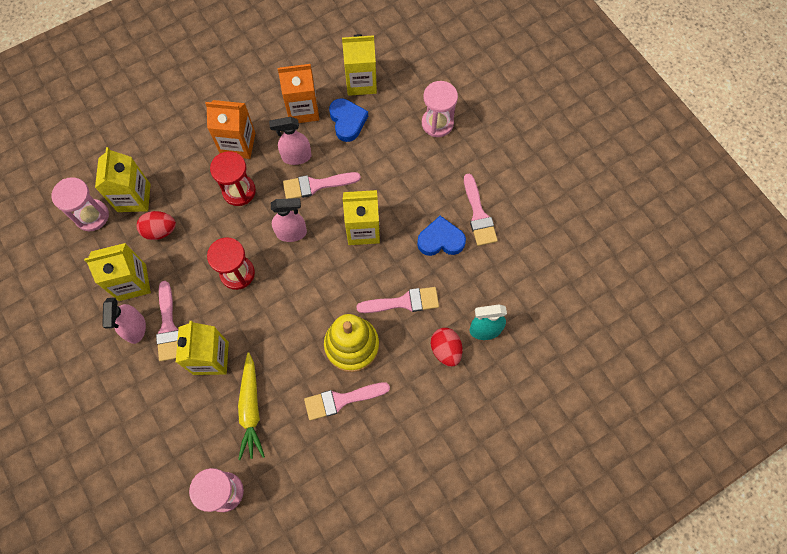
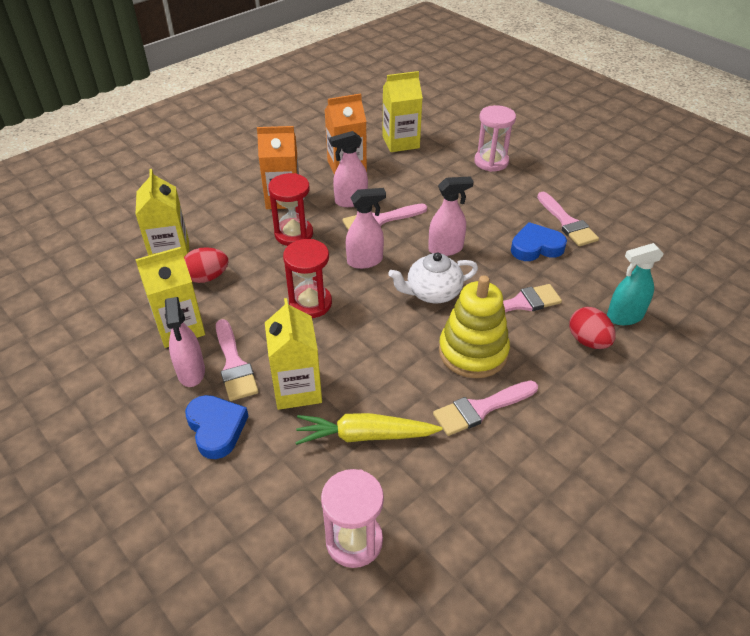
camera: 10 degrees left, 25 degrees down
pink hourglass [51,177,109,231] -> none
yellow carrot [238,352,265,460] -> yellow carrot turned 105 degrees clockwise [295,413,442,445]
blue heart [329,98,368,142] -> blue heart moved to [185,395,248,459]
yellow carton [342,190,380,245] -> pink spray bottle [428,176,474,256]
none -> white teapot [388,252,478,303]

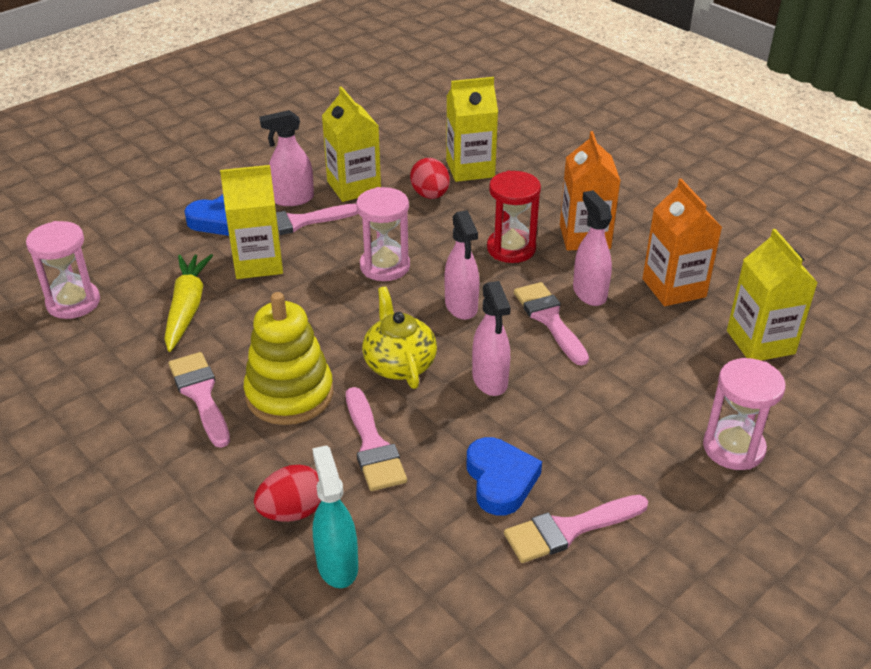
camera: 90 degrees right, 5 degrees down
red hourglass [283,239,332,318] -> pink hourglass [356,187,410,281]
white teapot [388,252,478,303] -> yellow teapot [362,286,437,389]

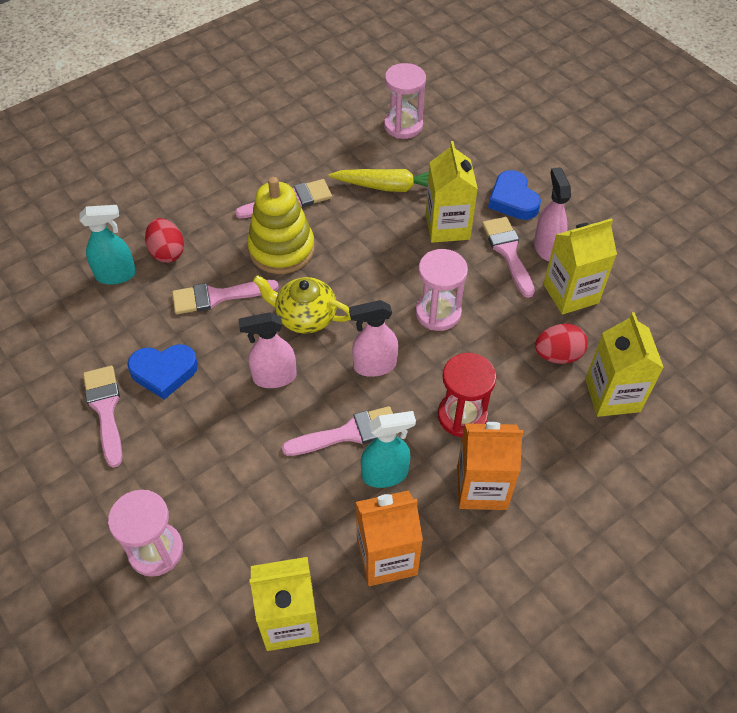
camera: 95 degrees right, 15 degrees up
yellow teapot [362,286,437,389] -> yellow teapot turned 150 degrees counterclockwise [253,275,351,333]
pink spray bottle [573,190,612,306] -> turquoise spray bottle [361,411,416,488]

